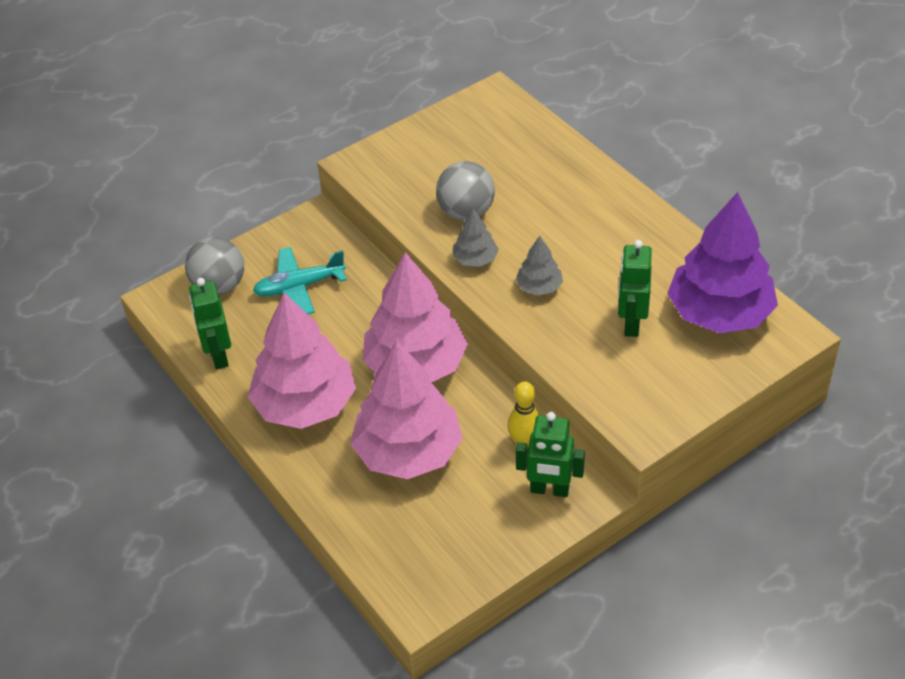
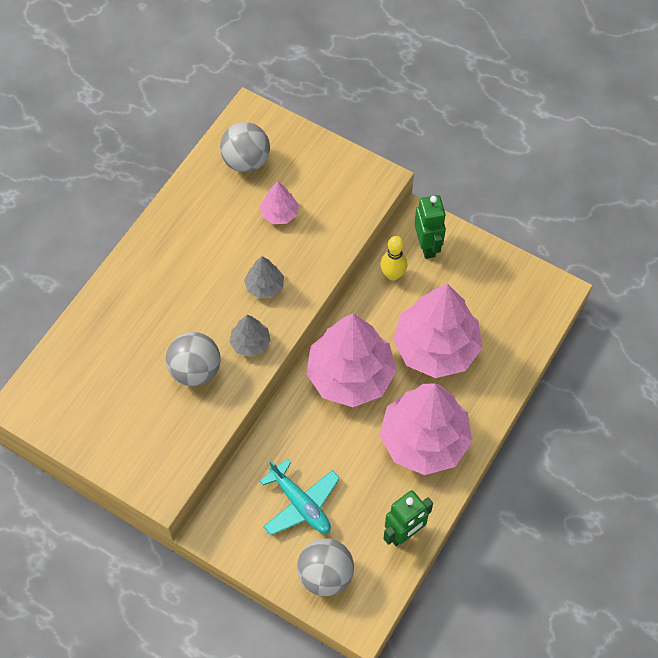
camera: 115 degrees left, 15 degrees up
green robot [618,240,652,337] -> pink tree [260,181,299,224]
purple tree [667,192,778,333] -> grey ball [220,122,270,173]

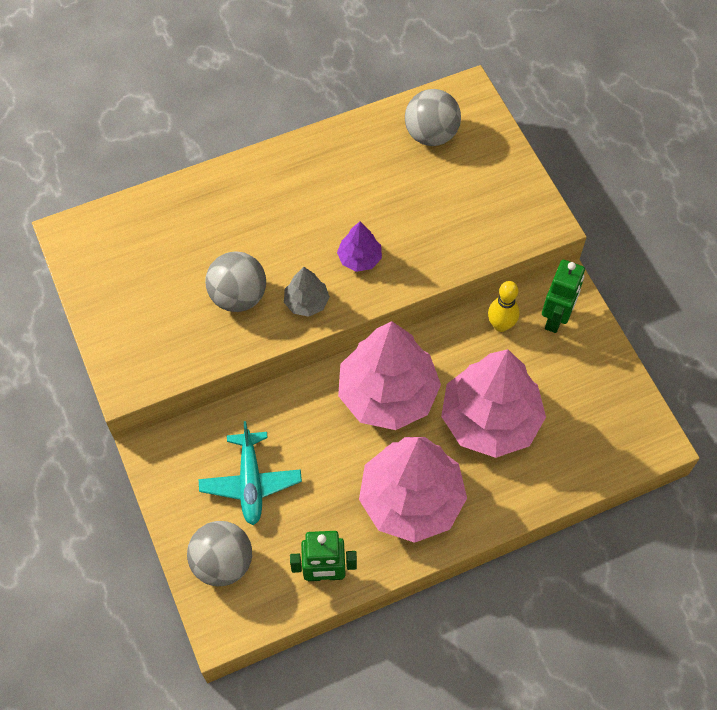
camera: 35 degrees right, 0 degrees up
grey tree [244,256,284,299] -> purple tree [337,221,382,272]
pink tree [260,181,299,224] -> none

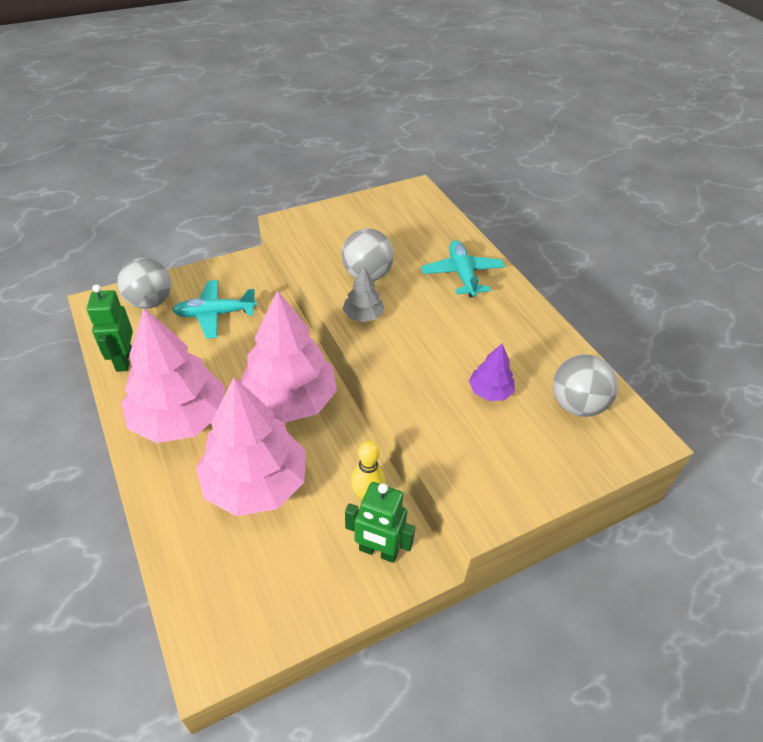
camera: 85 degrees right, 15 degrees down
purple tree [337,221,382,272] -> purple tree moved to [469,344,515,401]
none -> turquoise plane [421,240,505,297]

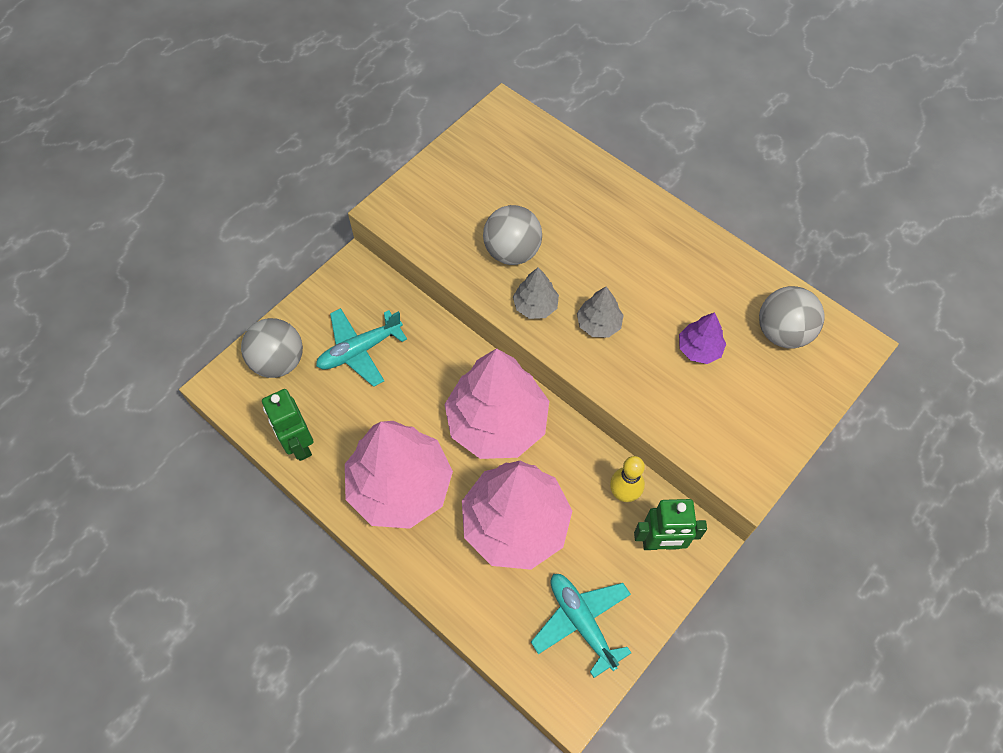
camera: 20 degrees left, 15 degrees up
turquoise plane [421,240,505,297] -> turquoise plane moved to [531,574,631,678]
none -> grey tree [577,286,624,338]

